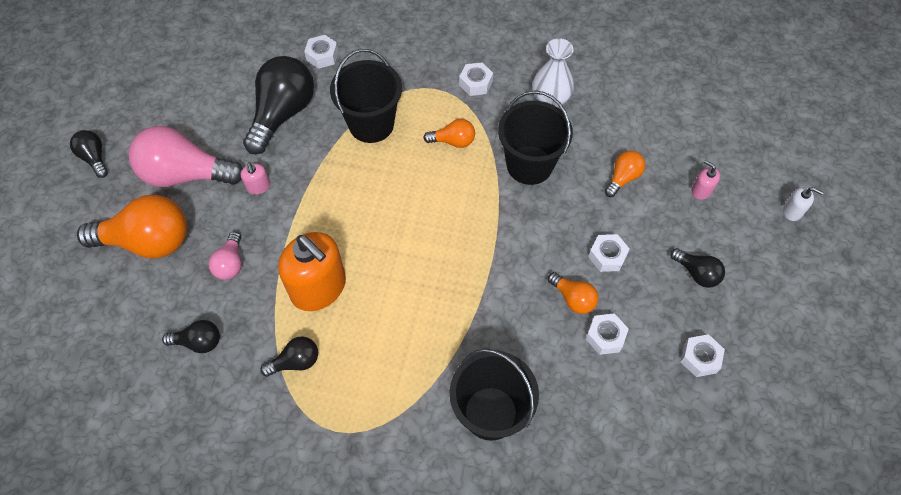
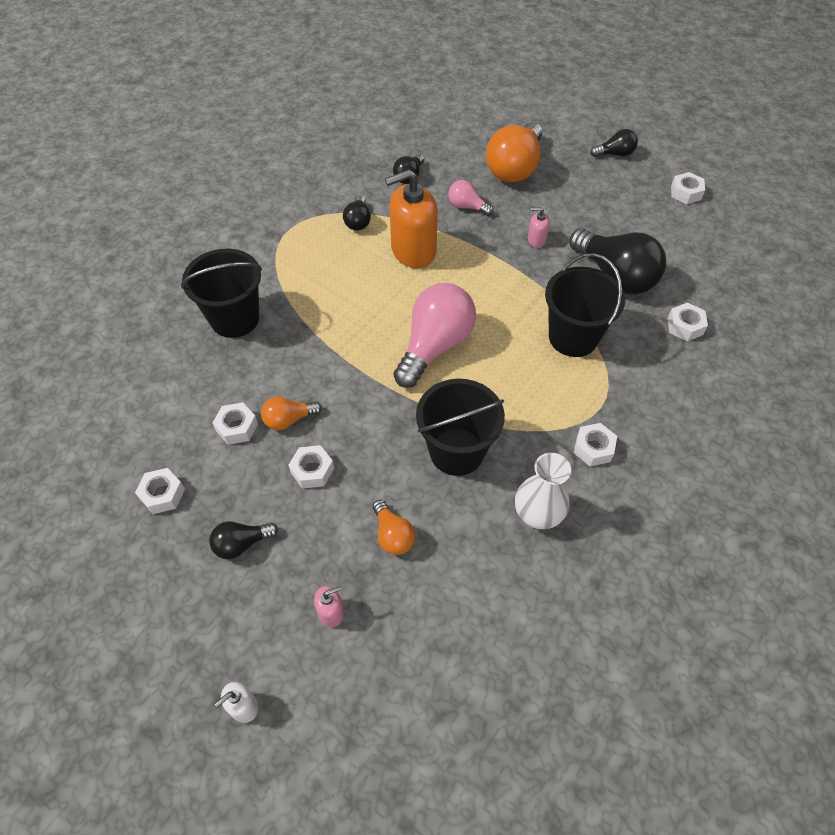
camera: 115 degrees right, 5 degrees down
pink light bulb [129,126,243,187] -> pink light bulb moved to [393,283,476,388]
orange light bulb [423,119,475,148] -> none
none -> white nut [671,172,705,204]

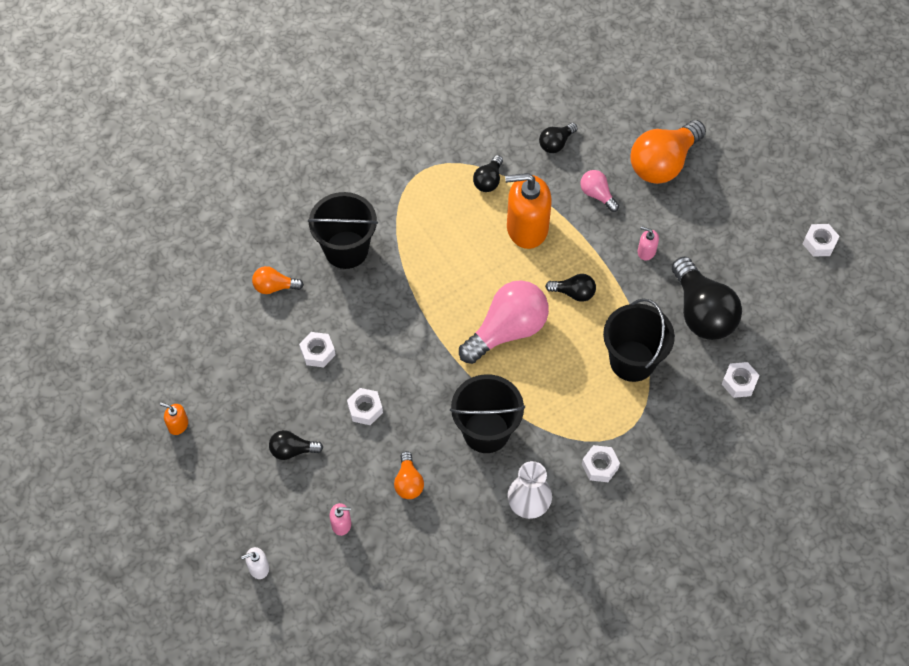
camera: 20 degrees right, 5 degrees up
white nut [135,468,185,514] -> none
orange light bulb [261,397,322,430] -> orange light bulb moved to [252,266,304,294]
black light bulb [590,129,638,157] -> black light bulb moved to [545,274,596,302]
none -> orange soap dispenser [160,402,188,435]

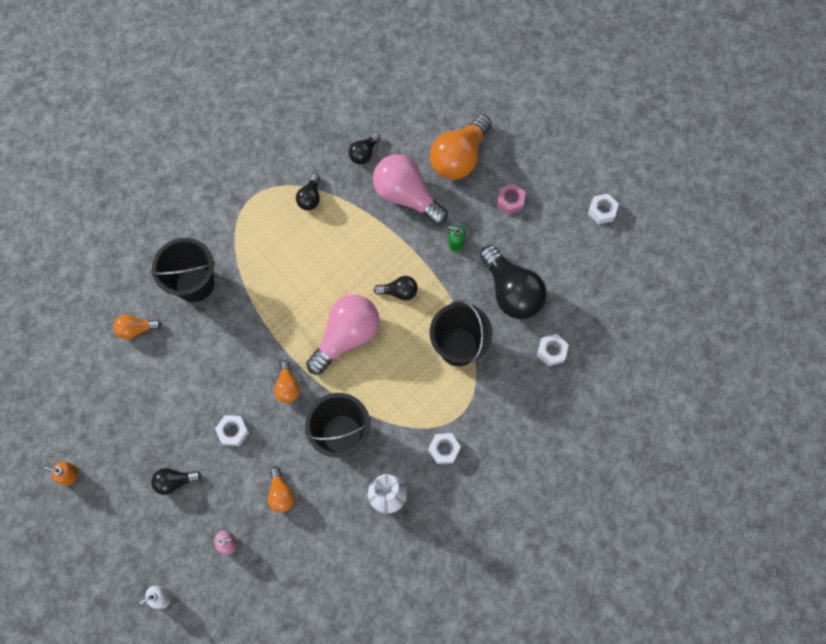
camera: 10 degrees left, 10 degrees up
white nut [299,332,336,367] -> none
orange soap dispenser [505,173,552,249] -> none
pink light bulb [580,170,619,212] -> pink light bulb [373,154,448,225], size x2.02
pink soap dispenser [638,226,659,260] -> green soap dispenser [448,225,466,251]
none -> orange light bulb [274,360,300,403]
none -> pink nut [497,183,525,215]

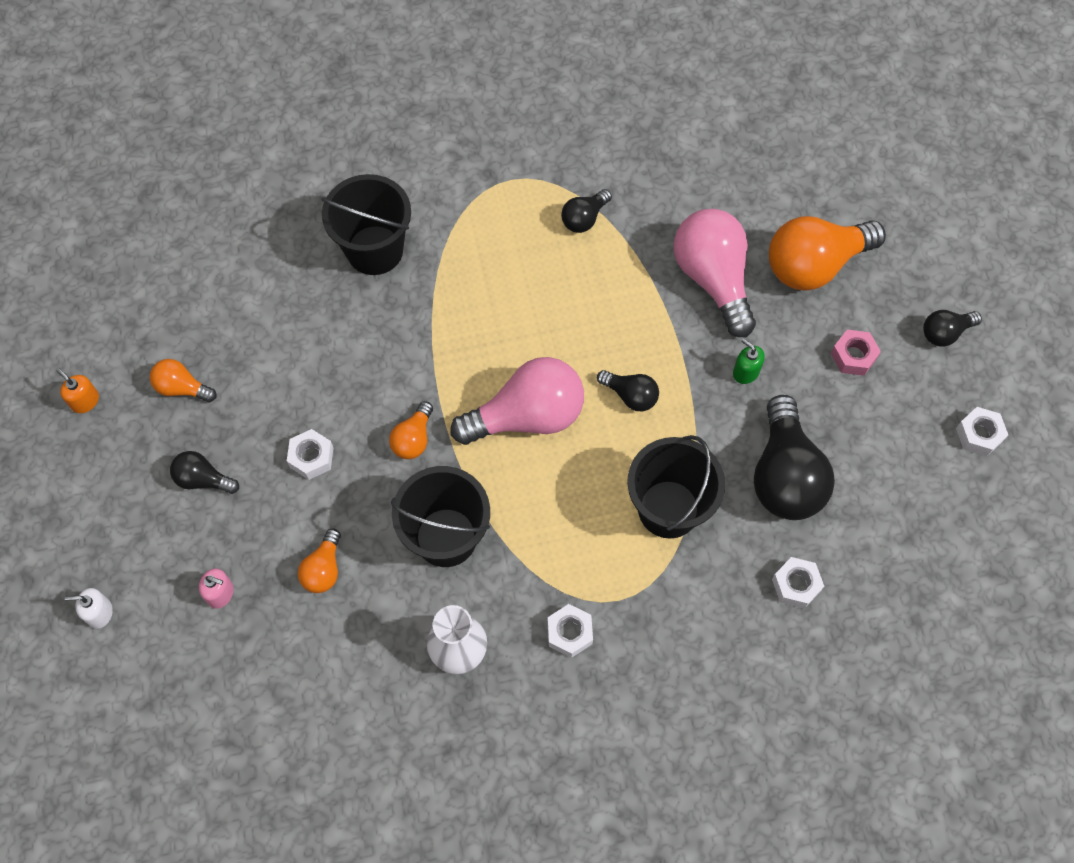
camera: 30 degrees right, 5 degrees down
orange light bulb [113,315,161,339] -> orange light bulb moved to [150,359,216,402]
black light bulb [349,133,381,164] -> black light bulb moved to [923,310,982,347]

